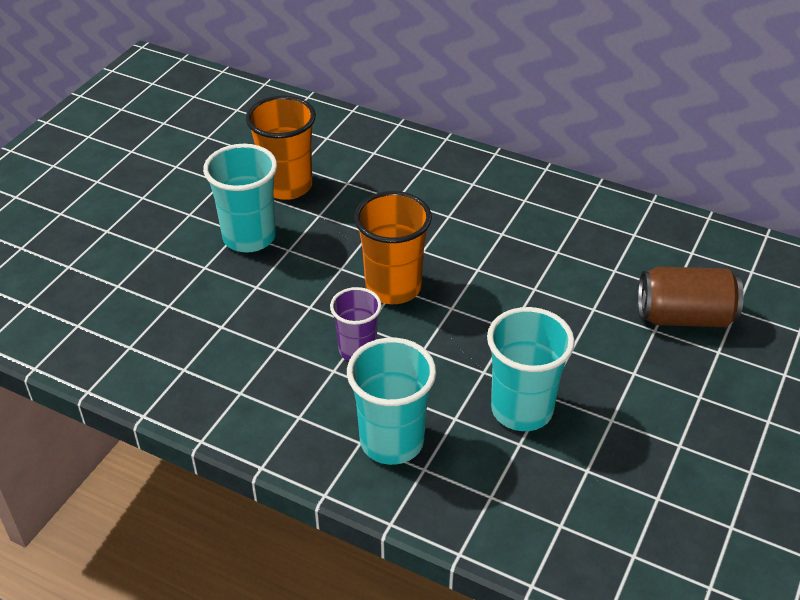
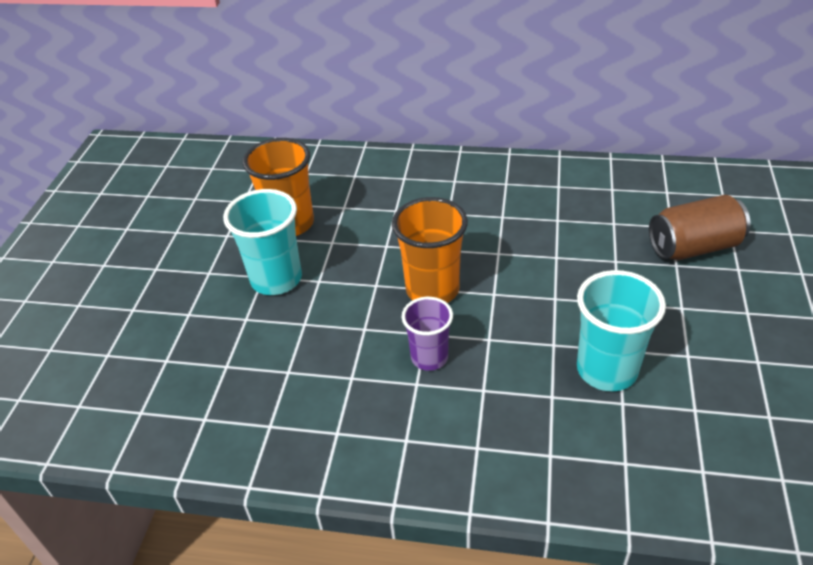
camera: 15 degrees left, 0 degrees up
turquoise cup [347,338,436,465] -> none

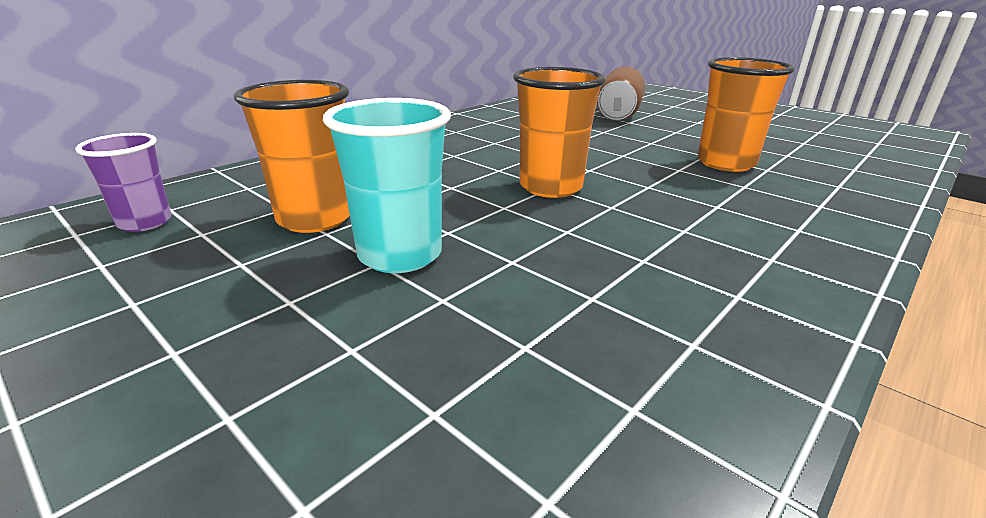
camera: 60 degrees left, 15 degrees down
purple cup [402,297,453,371] -> purple cup moved to [75,133,171,232]
turquoise cup [577,270,666,392] -> orange cup [698,57,795,172]

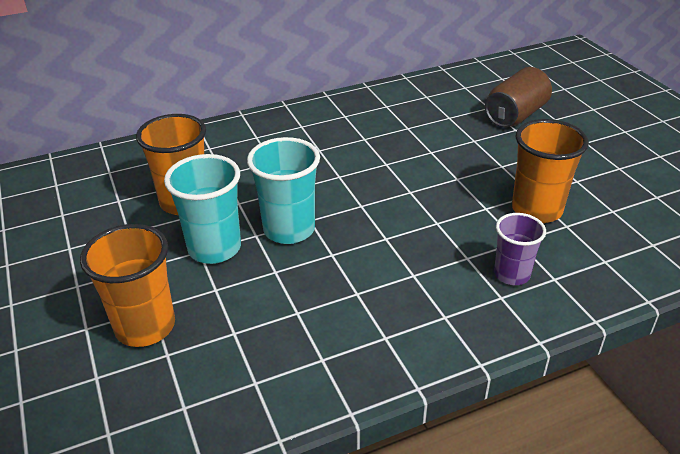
camera: 25 degrees right, 10 degrees up
purple cup [75,133,171,232] -> purple cup moved to [494,213,546,285]
orange cup [513,67,606,198] -> orange cup moved to [80,224,175,347]
none -> turquoise cup [247,137,320,244]

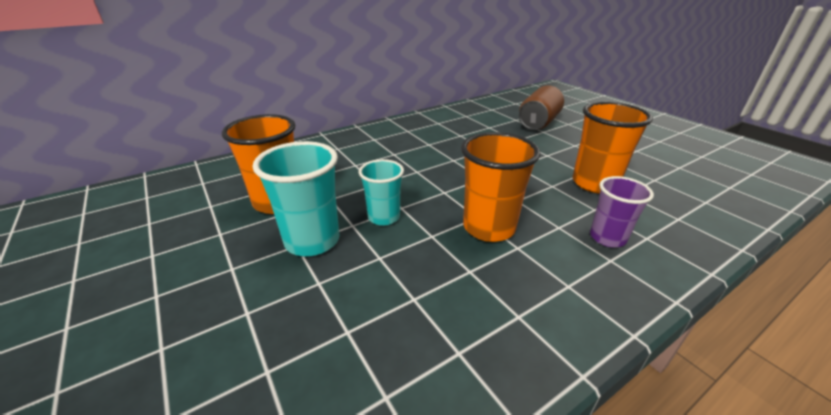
camera: 10 degrees left, 5 degrees down
orange cup [80,224,175,347] -> orange cup moved to [461,132,540,242]
turquoise cup [247,137,320,244] -> turquoise cup [359,159,404,226], size x0.64

